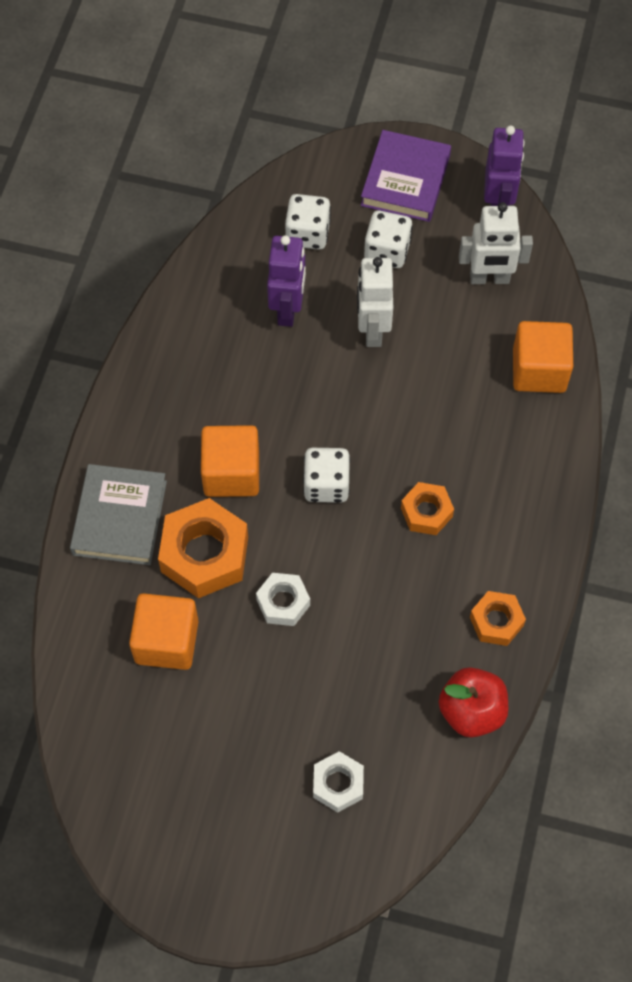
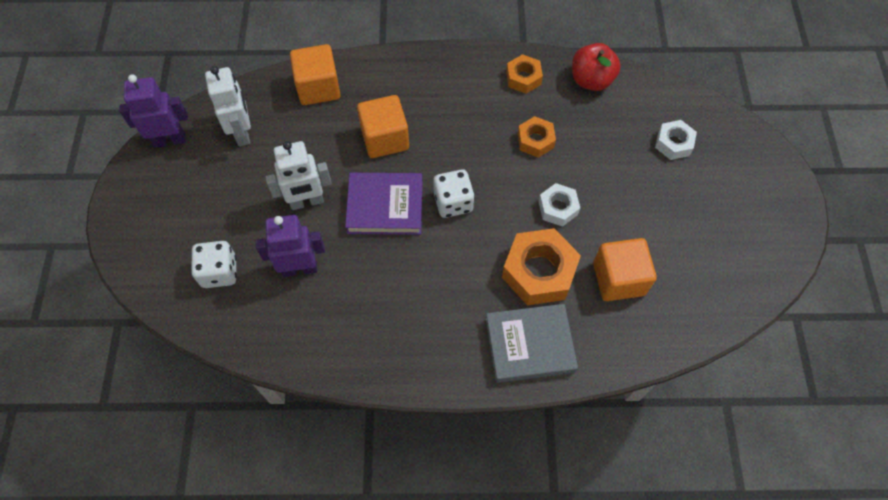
camera: 105 degrees left, 0 degrees up
orange cube [201,425,259,497] -> orange cube moved to [357,95,409,158]
purple book [361,130,451,222] -> purple book moved to [345,173,423,235]
white dice [364,211,413,268] -> none
orange nut [401,482,454,535] -> orange nut moved to [518,116,556,158]

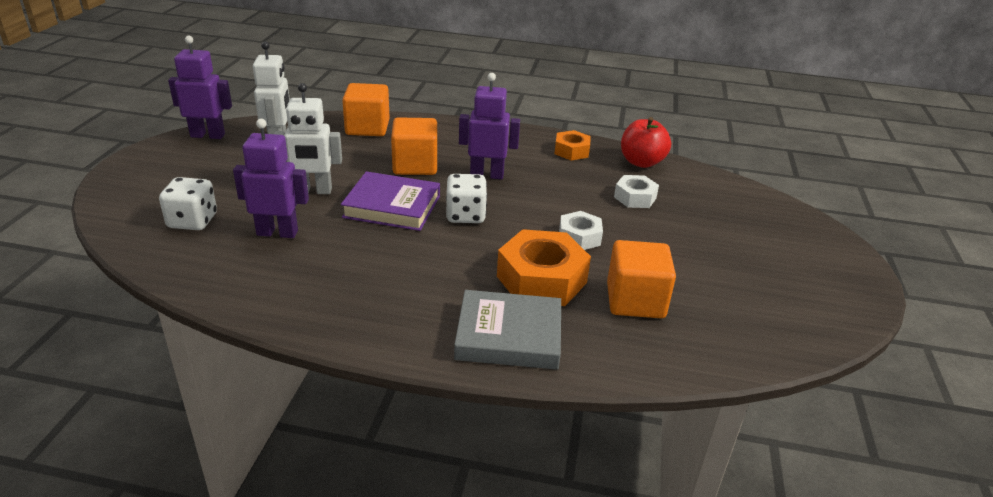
camera: 10 degrees right, 30 degrees down
orange nut [518,116,556,158] -> none
white nut [655,120,697,160] -> white nut moved to [614,175,659,208]
none -> purple robot [459,73,520,179]

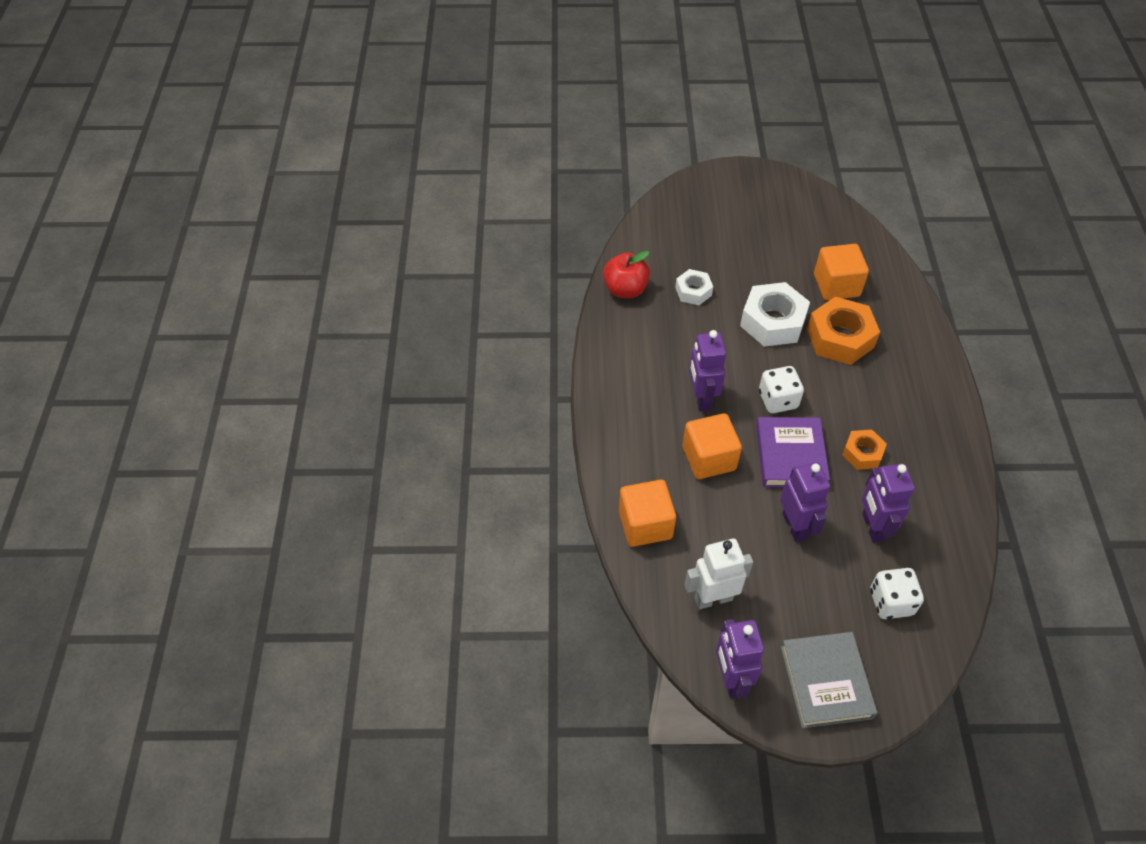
camera: 100 degrees left, 20 degrees up
white robot [274,83,342,194] -> purple robot [780,462,830,542]
grey book [454,290,561,370] -> grey book moved to [781,632,877,728]
orange nut [555,130,591,160] -> orange nut moved to [842,430,887,470]
white nut [559,211,603,250] -> white nut [740,282,810,347], size x1.77

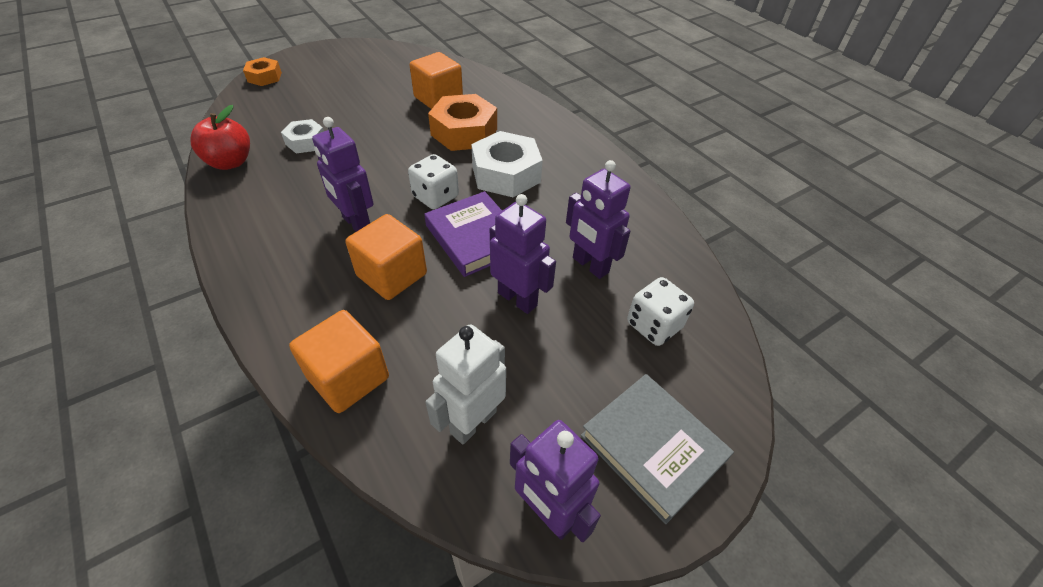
camera: 35 degrees left, 5 degrees down
white nut [740,282,810,347] -> white nut moved to [471,131,543,197]
orange nut [842,430,887,470] -> orange nut moved to [243,57,282,86]

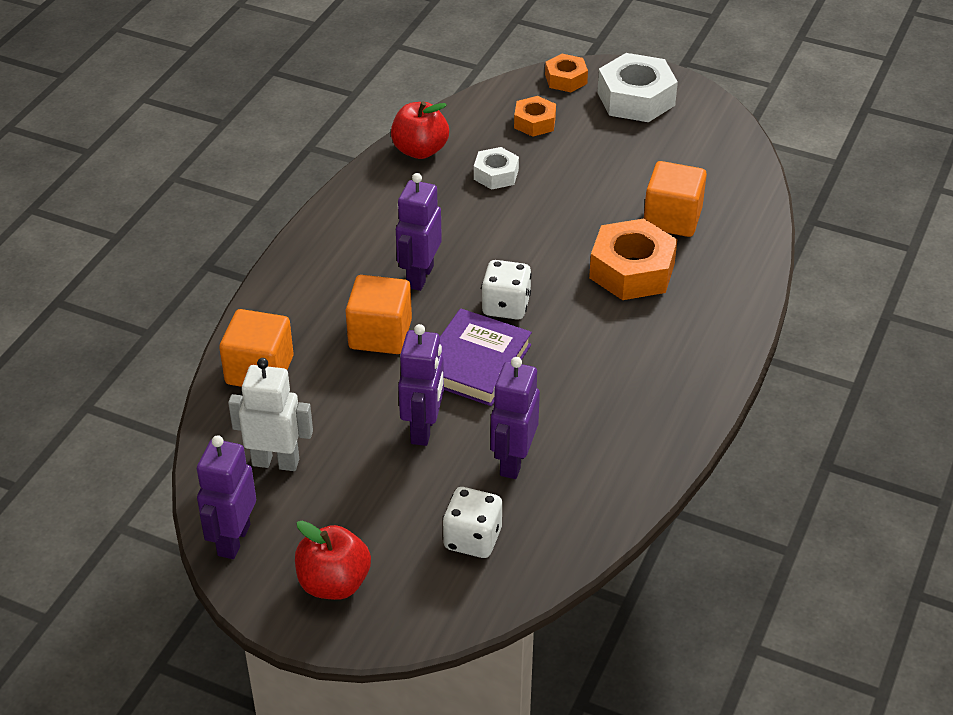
camera: 60 degrees right, 5 degrees down
white nut [471,131,543,197] -> white nut moved to [597,53,678,122]
grey book [581,374,734,524] -> red apple [295,521,371,600]
none -> orange nut [514,96,556,137]

